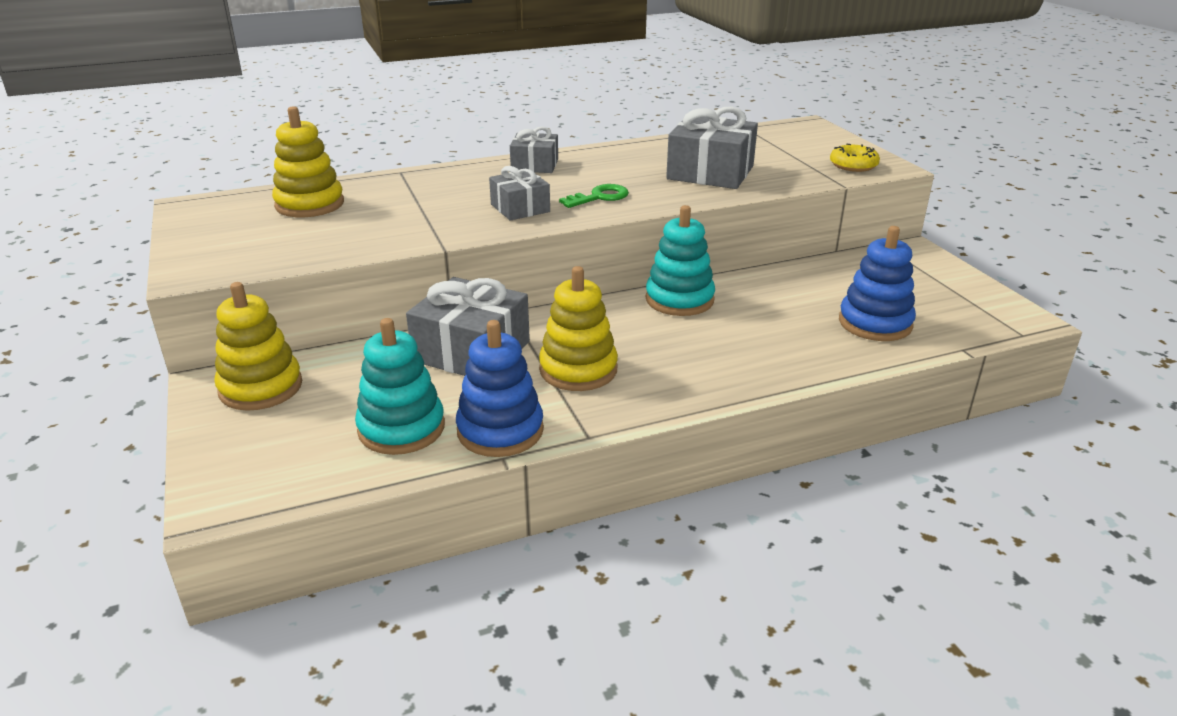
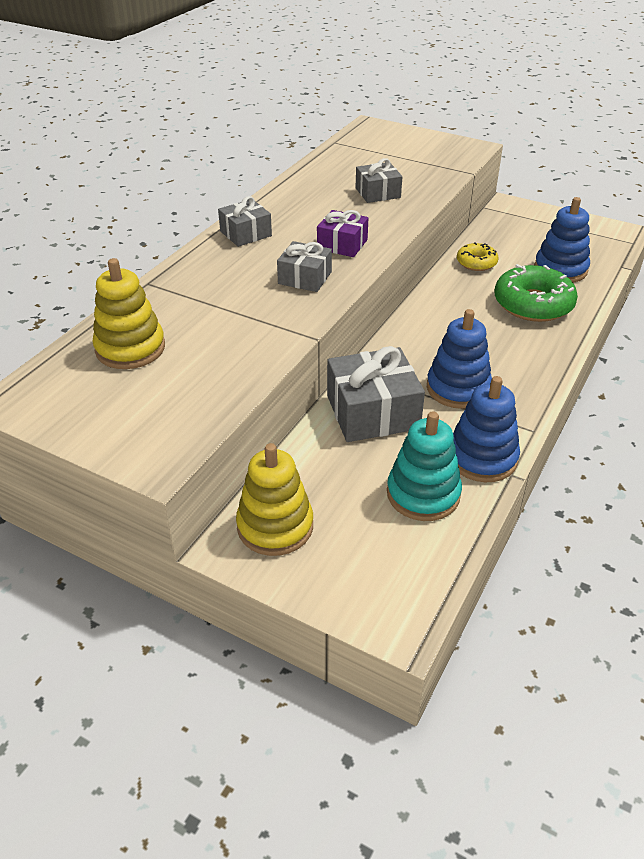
camera: 40 degrees left, 10 degrees up
yellow stacking toy [539,266,618,391] -> blue stacking toy [427,309,492,409]
green key [559,184,629,208] -> purple gift [317,210,368,257]
turquoise stacking toy [646,205,715,316] -> none
grey gift [666,107,758,189] -> grey gift [356,158,402,203], size x0.59
yellow donut [830,144,880,172] -> yellow donut moved to [457,242,498,271]
none -> green donut [494,264,578,322]

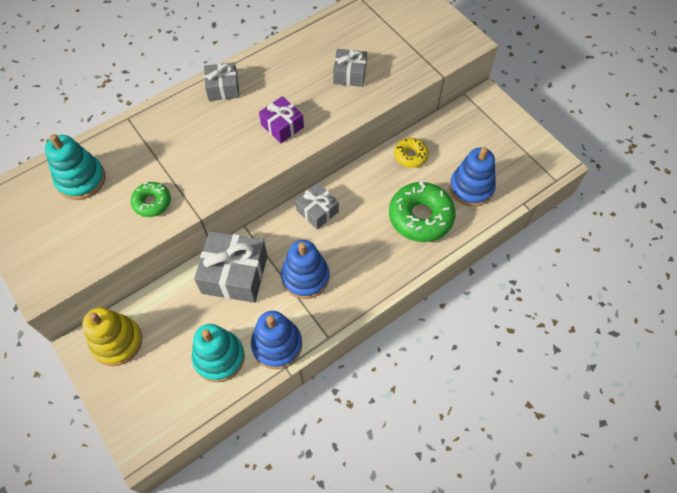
camera: 25 degrees right, 20 degrees up
yellow stacking toy [93,258,165,369] -> turquoise stacking toy [45,134,105,200]
grey gift [277,241,332,292] -> grey gift moved to [295,183,339,230]
none -> green donut [131,182,171,217]

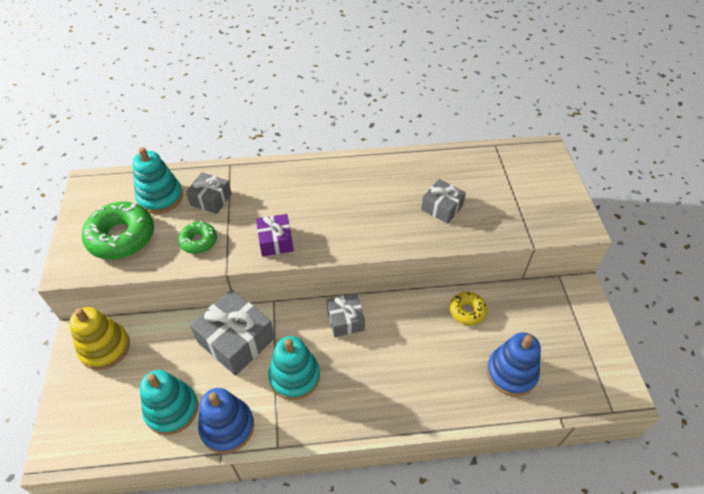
camera: 30 degrees right, 10 degrees down
grey gift [204,62,240,101] -> grey gift moved to [186,172,232,214]
purple gift [259,96,304,143] -> purple gift moved to [256,214,294,257]
blue stacking toy [281,240,330,299] -> turquoise stacking toy [268,336,320,400]
green donut [389,181,456,242] -> green donut moved to [82,202,154,260]

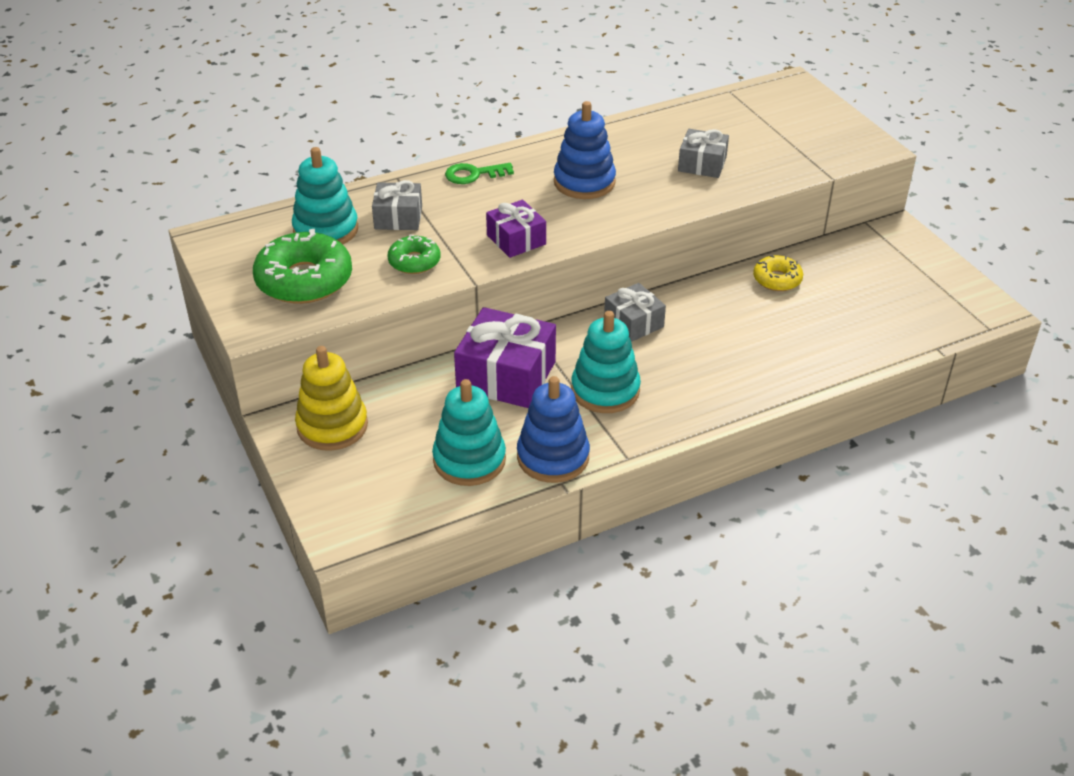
camera: 20 degrees left, 10 degrees down
grey gift [190,289,275,376] -> purple gift [454,307,556,408]
blue stacking toy [486,332,541,396] -> blue stacking toy moved to [554,101,616,199]
none -> green key [445,163,514,184]

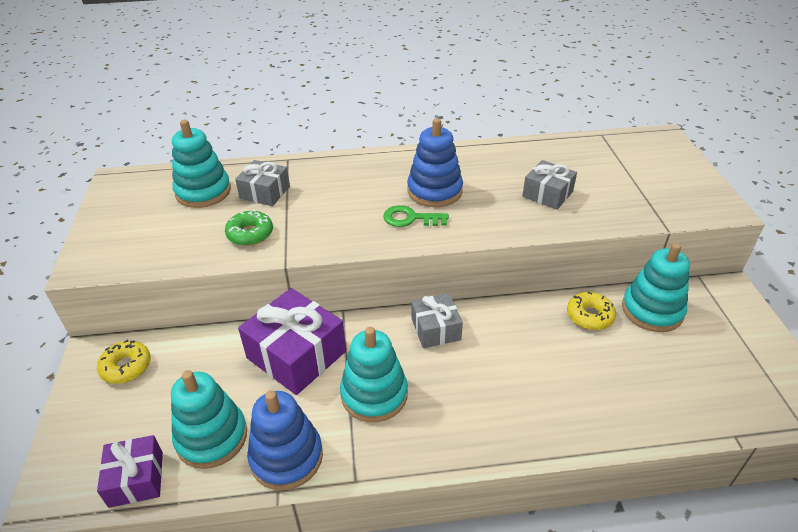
camera: 20 degrees right, 0 degrees up
green donut [253,229,352,304] -> none
yellow stacking toy [295,346,368,451] -> yellow donut [97,340,151,384]
green key [445,163,514,184] -> green key moved to [383,205,449,227]
purple gift [486,200,546,258] -> purple gift moved to [97,435,163,508]
none -> turquoise stacking toy [622,243,690,332]

